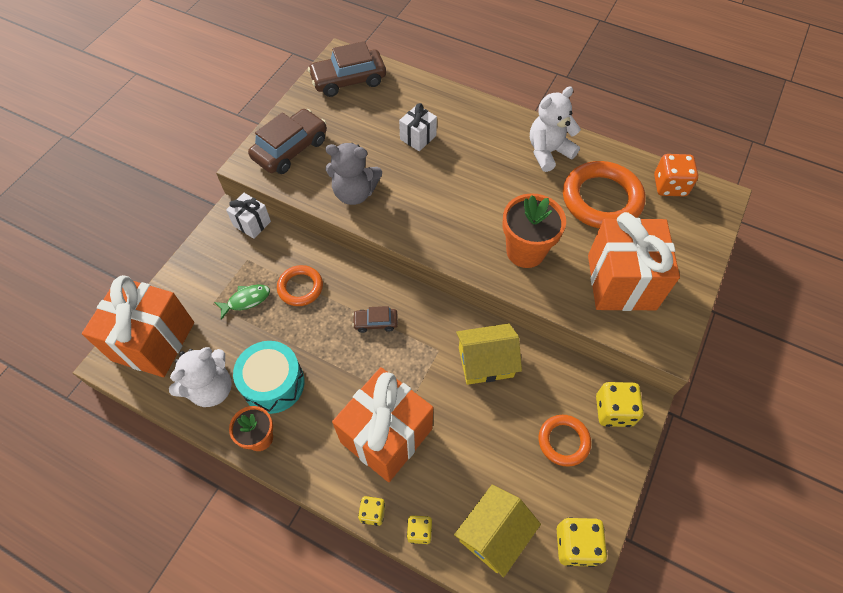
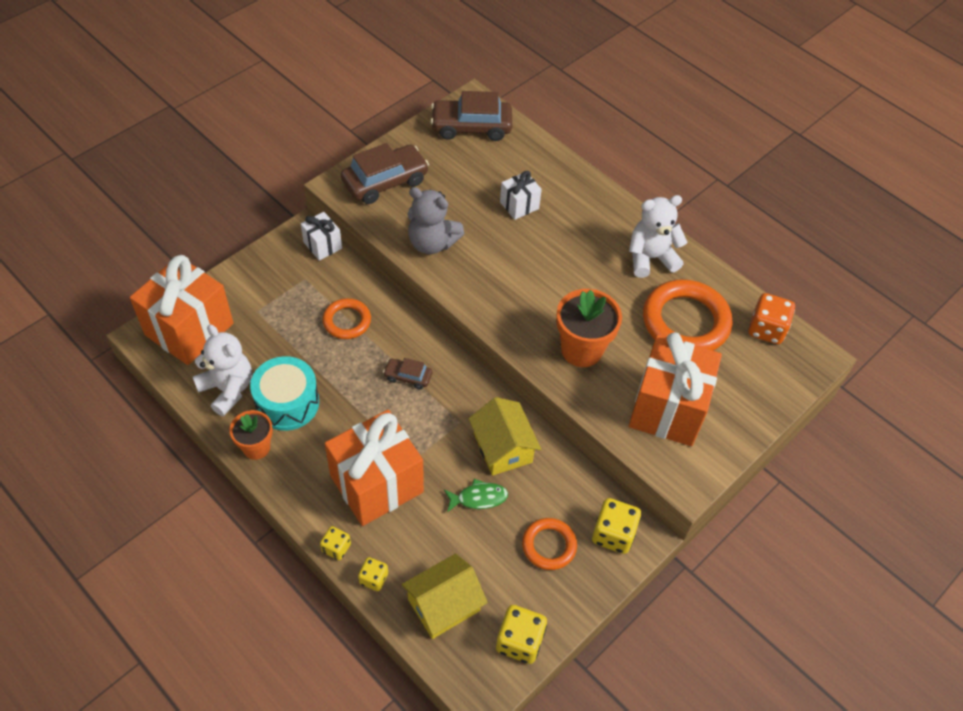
camera: 15 degrees right, 5 degrees down
white teddy bear [169,347,232,407] -> white teddy bear turned 105 degrees counterclockwise [193,324,252,416]
green fish [214,285,270,320] -> green fish moved to [444,479,508,512]
yellow house [456,324,522,385] -> yellow house turned 60 degrees clockwise [469,397,541,476]

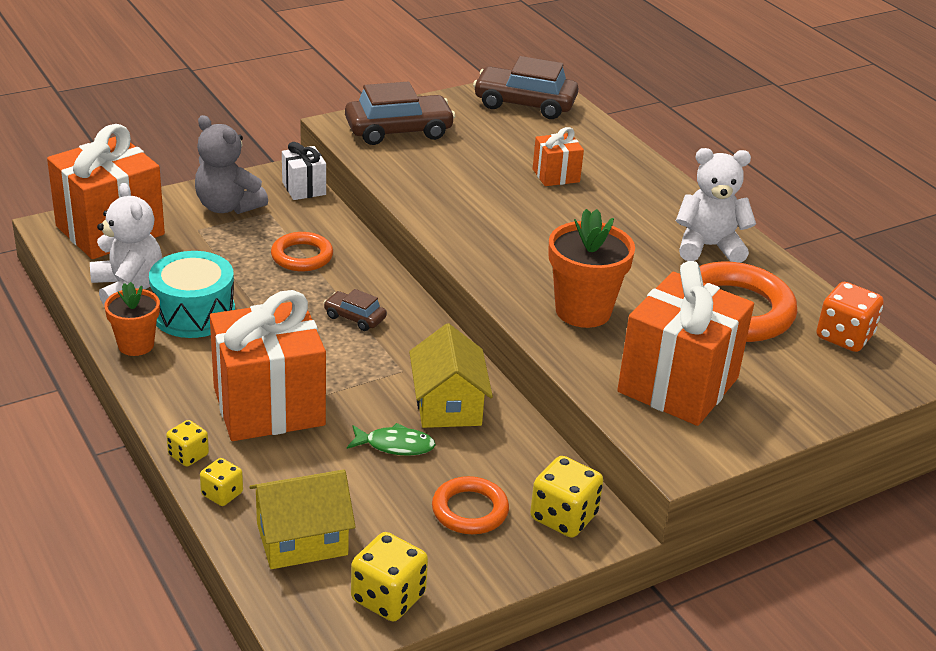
camera: 15 degrees right, 20 degrees down
grey teddy bear [407,187,464,254] -> grey teddy bear moved to [195,115,268,214]
white gift [500,171,542,220] -> orange gift [533,127,584,186]

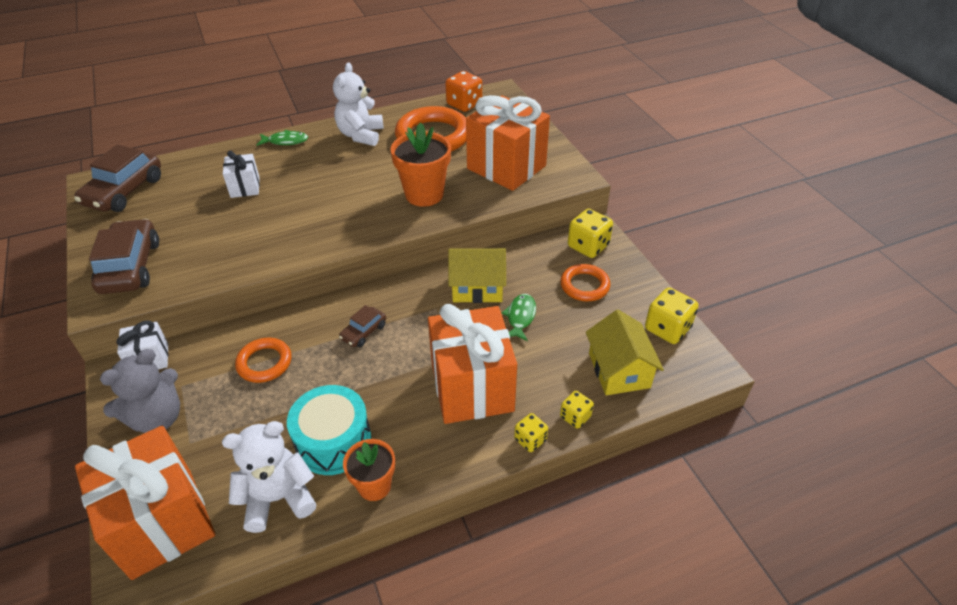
camera: 80 degrees left, 10 degrees up
orange gift [533,127,584,186] -> white gift [223,150,260,198]
none -> green fish [256,130,308,146]

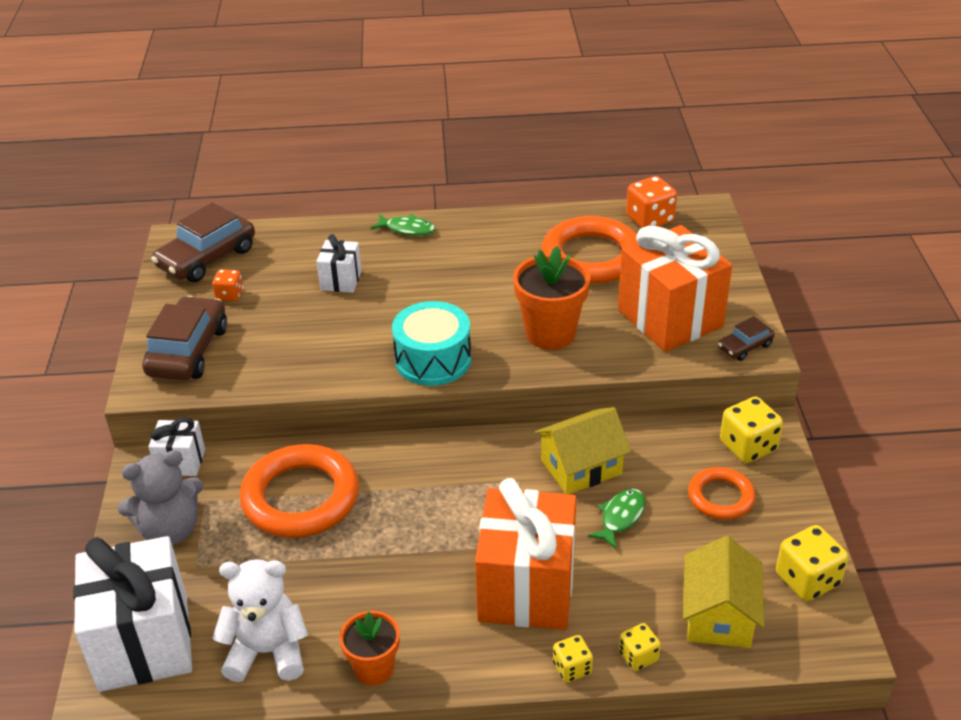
camera: 20 degrees right, 5 degrees down
orange gift [75,426,215,580] -> white gift [73,536,192,692]
orange ring [235,338,291,383] -> orange ring [240,444,359,538], size x1.80
turquoise drum [287,385,371,475] -> turquoise drum moved to [392,301,471,386]
white teddy bear [333,63,384,146] -> none
brown car [339,305,386,347] -> brown car moved to [718,316,775,361]
yellow house [448,248,506,303] -> yellow house turned 45 degrees counterclockwise [535,407,631,494]
none -> orange dice [212,269,243,301]

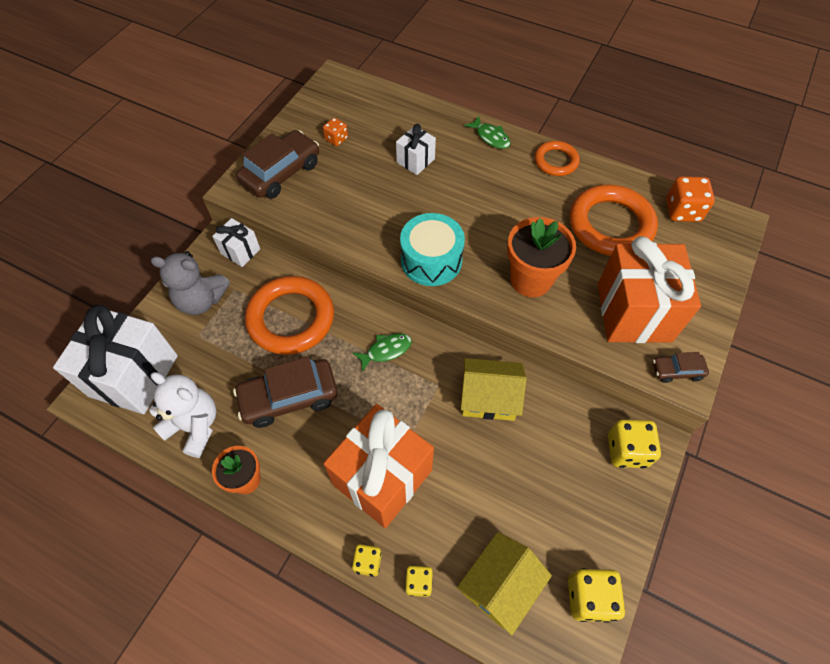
camera: 30 degrees right, 20 degrees up
brown car [151,202,255,282] -> brown car moved to [233,356,338,428]
green fish [588,488,646,549] -> green fish moved to [353,333,412,372]
orange ring [688,467,756,520] -> orange ring moved to [535,141,580,176]

